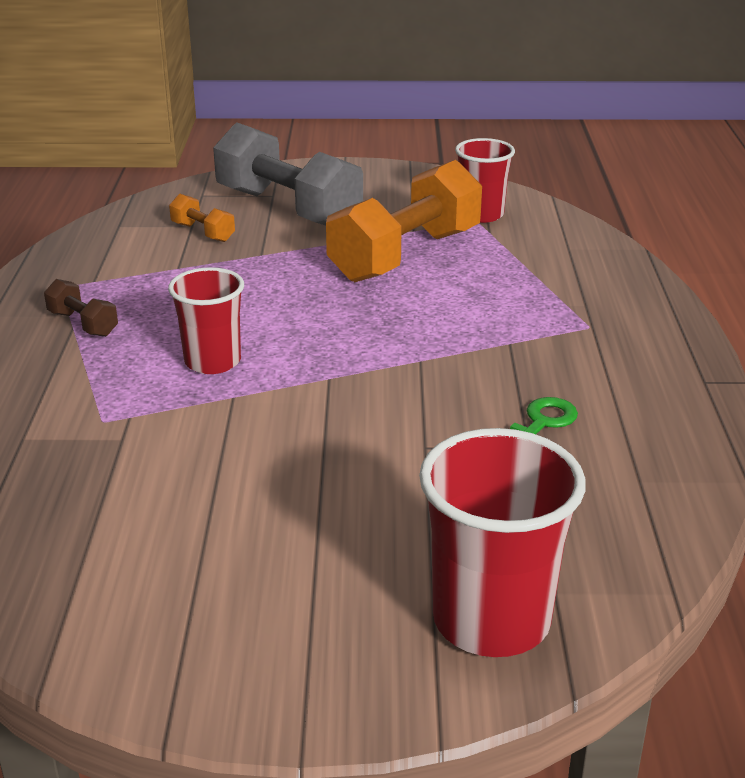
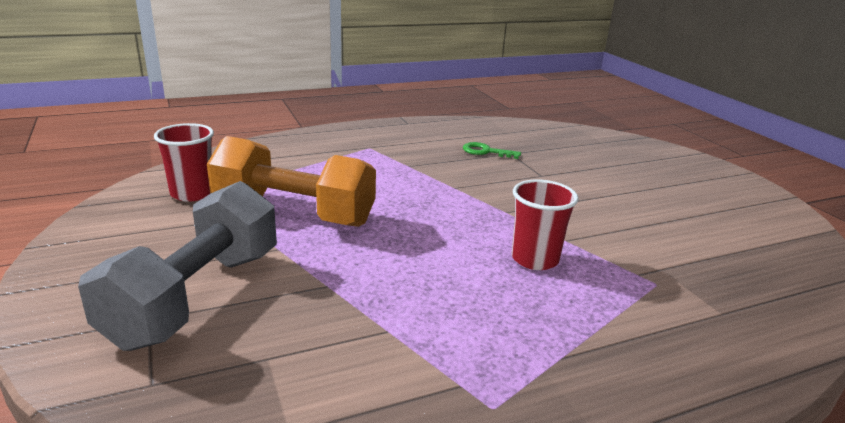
camera: 115 degrees left, 5 degrees down
brown dumbbell [44,279,118,337] -> none
orange dumbbell [169,194,235,242] -> none
red cup [419,428,586,657] -> none

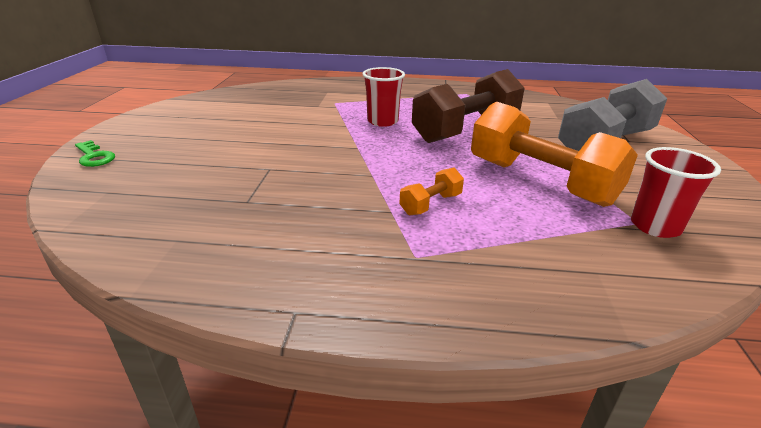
camera: 150 degrees left, 5 degrees up
green key [463,142,521,159] -> green key moved to [75,140,115,167]
none -> orange dumbbell [399,167,464,215]
none -> brown dumbbell [412,69,525,143]

